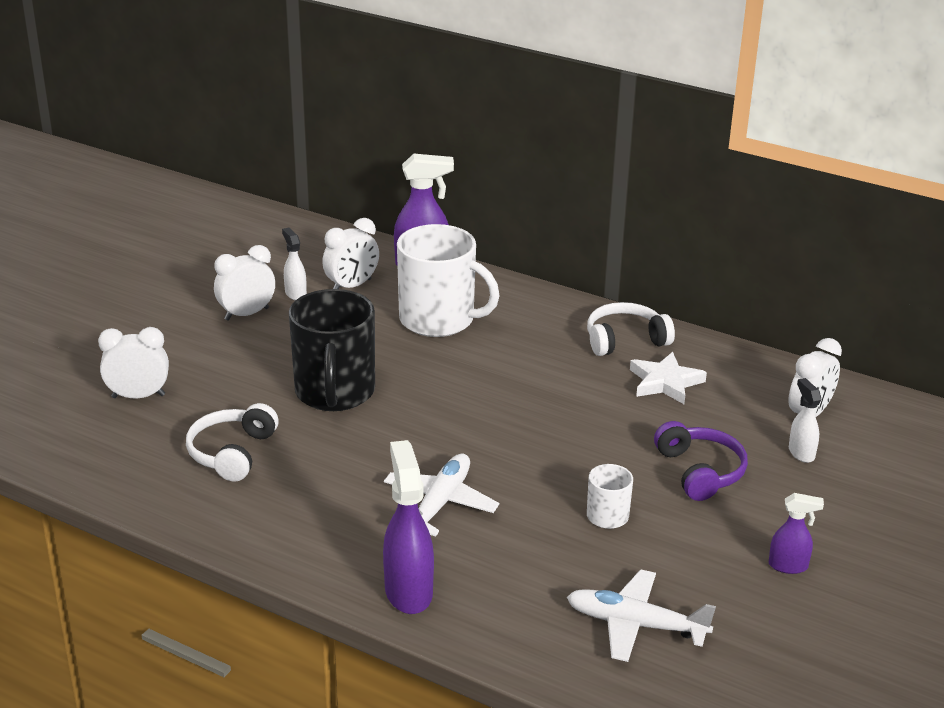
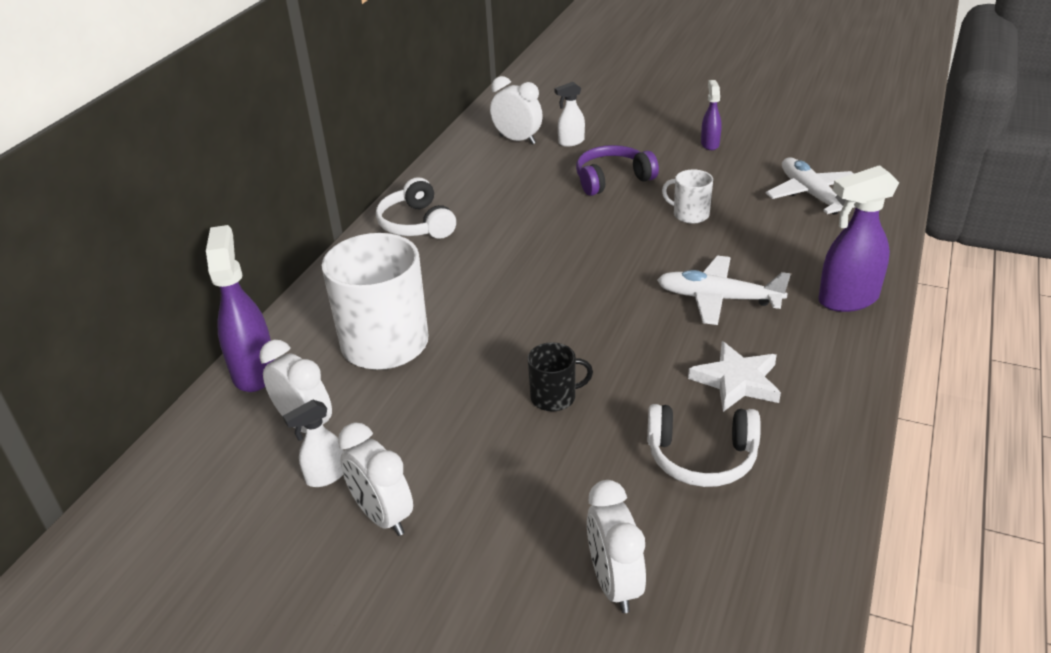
camera: 95 degrees left, 5 degrees up
black mug [289,289,375,411] -> black mug [528,342,593,411], size x0.47
white plane [567,569,716,662] -> white plane turned 150 degrees clockwise [766,158,855,215]
white star [630,352,707,404] -> white star moved to [688,341,781,412]

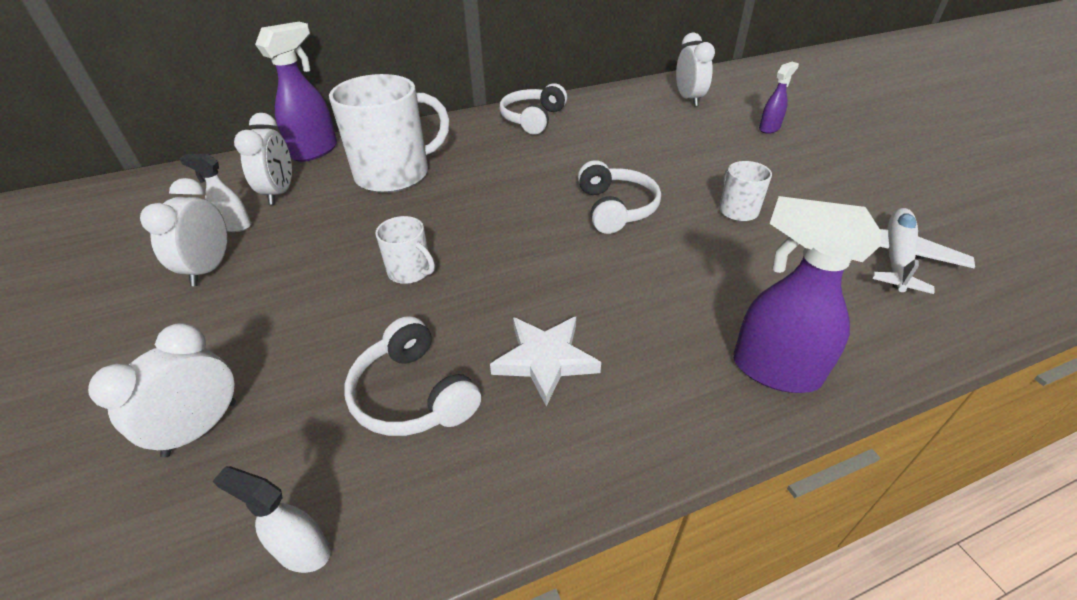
camera: 45 degrees right, 5 degrees up
black mug [528,342,593,411] -> white mug [375,216,435,284]
white spray bottle [555,82,585,147] -> white spray bottle moved to [213,466,331,573]
purple headphones [576,145,659,196] -> none
white plane [657,256,791,325] -> none
purple spray bottle [701,80,722,150] -> purple spray bottle moved to [759,62,799,134]
none -> white headphones [578,160,661,234]

